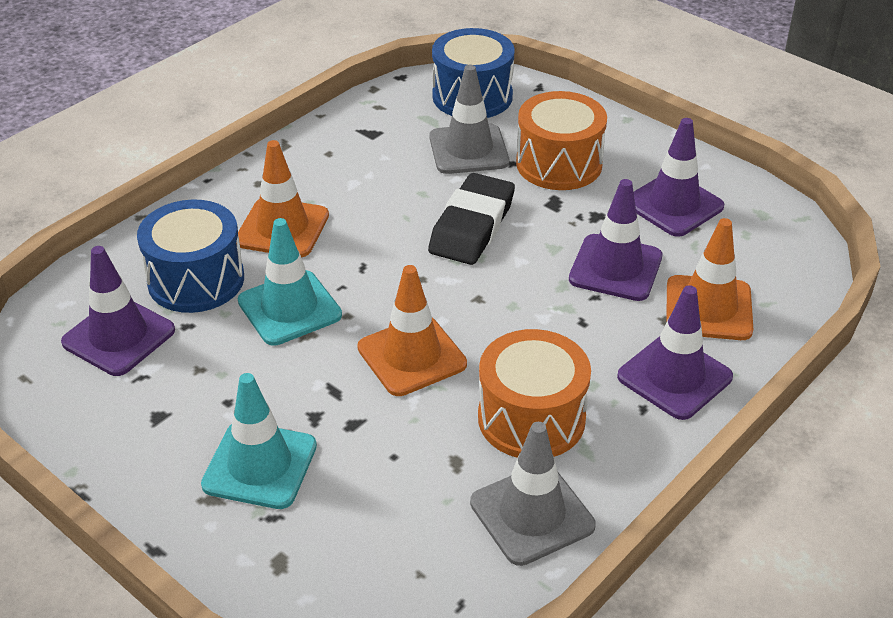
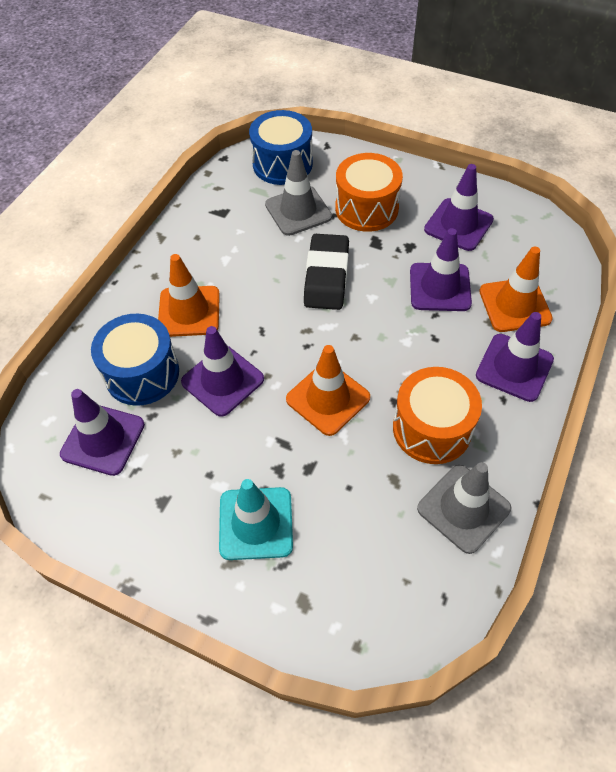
camera: 15 degrees left, 15 degrees up
turquoise traffic cone [238,218,342,346] -> purple traffic cone [181,326,264,417]

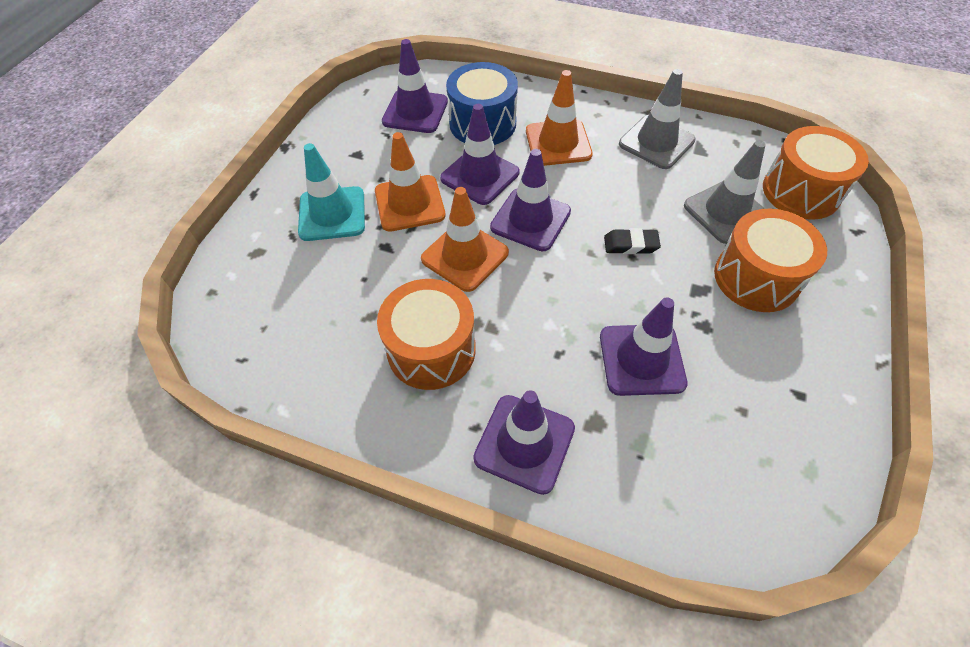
camera: 85 degrees right, 0 degrees up
blue drum [249,110,313,185] -> orange drum [763,126,869,220]
black eraser [304,234,349,310] -> black eraser [604,228,661,254], size x0.53
grey traffic cone [417,462,511,554] -> grey traffic cone moved to [619,69,696,169]
purple traffic cone [424,164,494,251] -> purple traffic cone moved to [490,149,571,251]
orange traffic cone [479,247,553,332] -> orange traffic cone moved to [375,132,446,232]

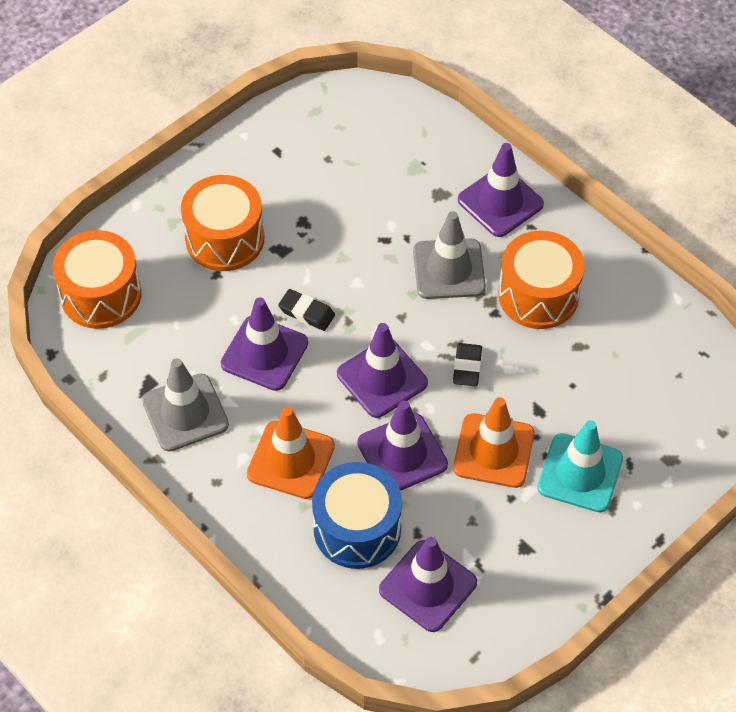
camera: 155 degrees left, 0 degrees up
orange traffic cone [421,187,509,292] -> black eraser [453,343,482,386]
purple traffic cone [600,297,688,396] -> purple traffic cone moved to [221,297,308,391]
grey traffic cone [684,140,766,244] -> grey traffic cone moved to [413,211,486,299]

